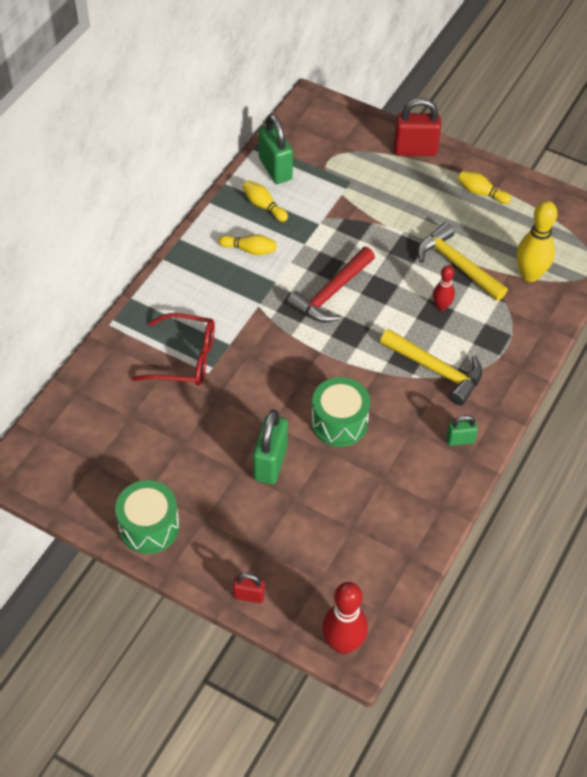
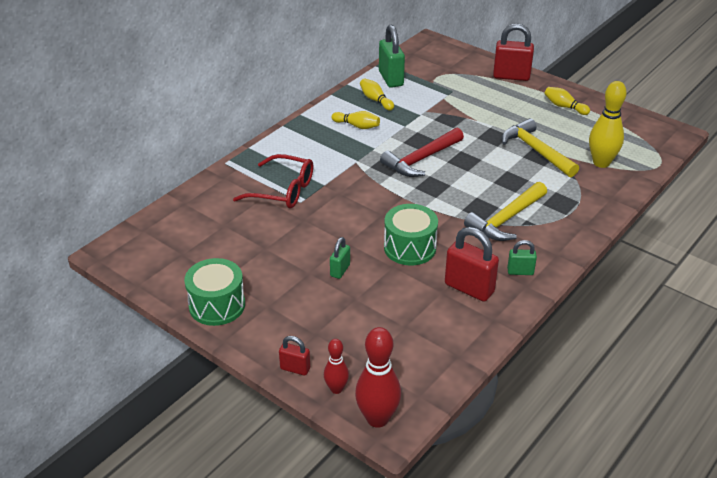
camera: 10 degrees right, 15 degrees down
green padlock [253,410,288,484] -> green padlock [330,237,350,279], size x0.54
yellow hammer [380,329,483,405] -> yellow hammer turned 90 degrees clockwise [464,182,547,241]
red bowling pin [433,265,455,311] -> red bowling pin moved to [324,339,349,394]
none -> red padlock [445,227,499,302]

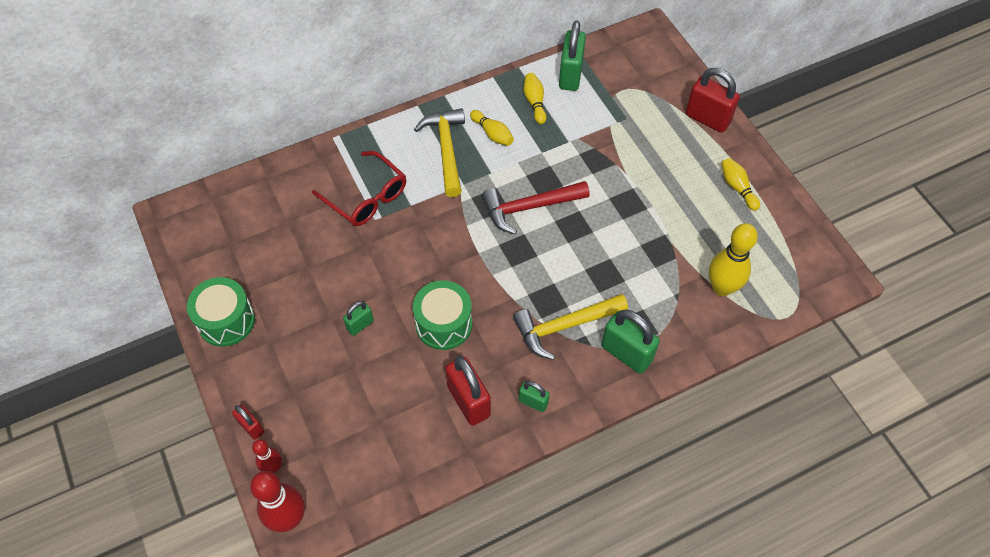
camera: 25 degrees right, 20 degrees up
yellow hammer [502,118,579,177] -> yellow hammer moved to [414,108,465,197]
none -> green padlock [601,310,660,374]

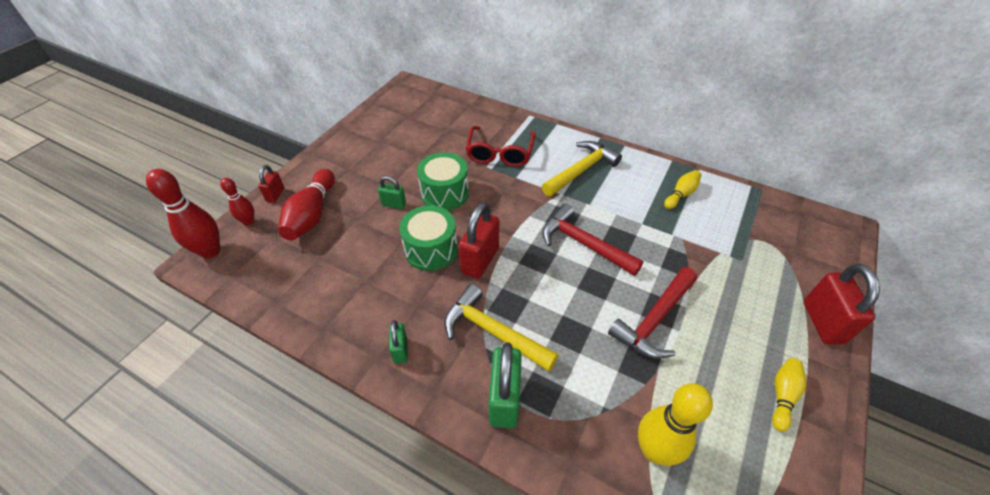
camera: 55 degrees right, 10 degrees down
green drum [187,277,255,347] -> green drum moved to [417,152,469,211]
red padlock [445,356,491,426] -> red padlock moved to [459,202,499,279]
yellow bowling pin [470,110,514,146] -> none
green padlock [559,21,586,91] -> none
none -> red bowling pin [278,169,335,240]
none -> red hammer [608,267,697,359]

